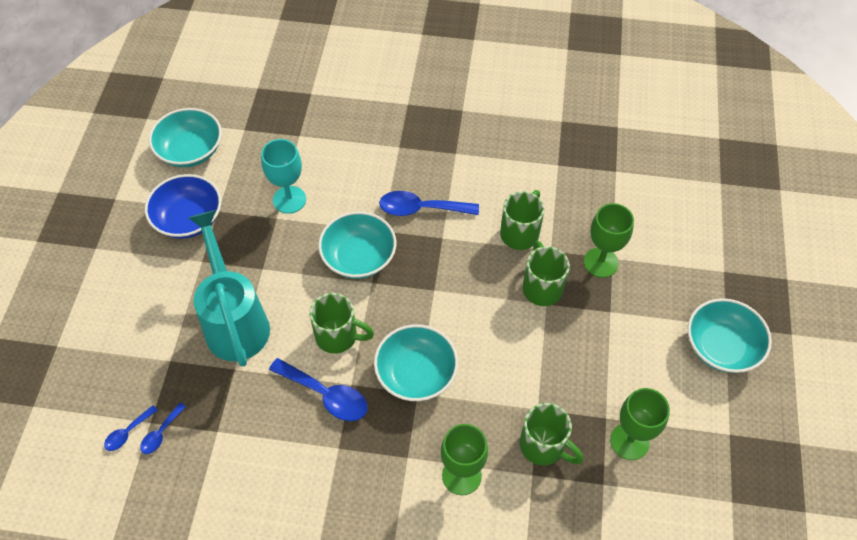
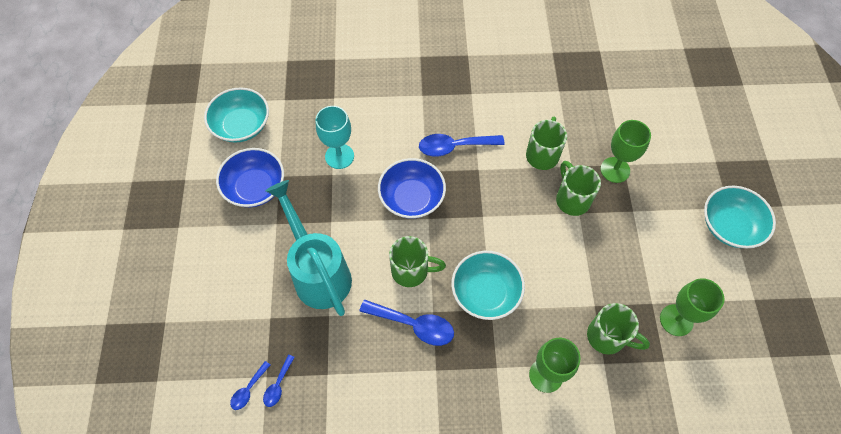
camera: 10 degrees left, 5 degrees up
turquoise bowl [318,212,396,279] -> blue bowl [378,158,446,219]

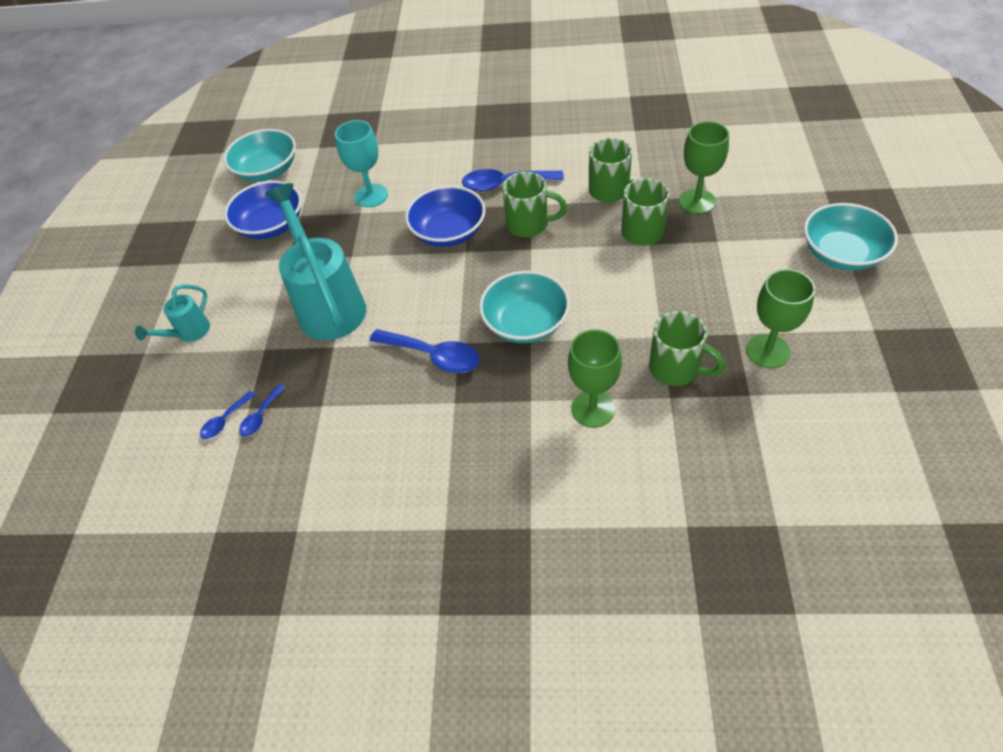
camera: 10 degrees right, 10 degrees down
green mug [389,236,446,287] -> green mug moved to [502,172,567,237]
none -> turquoise watering can [135,284,210,342]

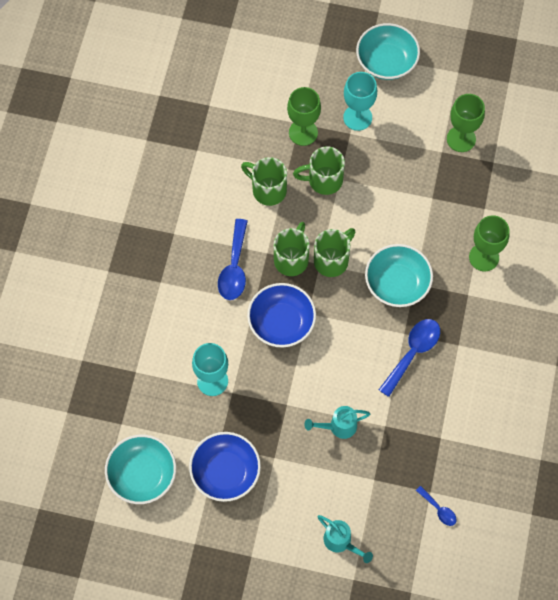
camera: 85 degrees left, 15 degrees up
blue spoon [239,384,285,437] -> none
turquoise watering can [265,183,366,340] -> turquoise watering can [305,406,370,439], size x0.48
green mug [649,311,725,386] -> green mug moved to [314,228,355,277]
none -> turquoise goblet [343,72,377,131]

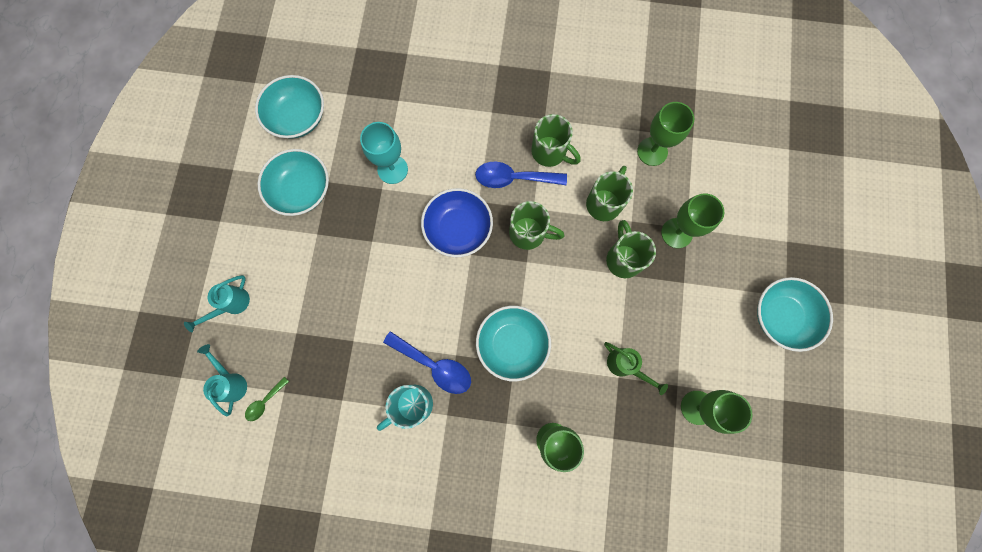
camera: 85 degrees right, 10 degrees up
blue bowl [189,432,261,502] -> turquoise bowl [257,149,329,216]
turquoise watering can [305,406,370,439] -> turquoise watering can moved to [197,344,247,416]
green mug [314,228,355,277] -> green mug moved to [531,114,581,167]
turquoise goblet [343,72,377,131] -> none
blue spoon [416,486,457,526] -> green spoon [245,377,289,421]
none -> turquoise mug [377,385,433,431]
none -> green watering can [604,342,668,395]
none -> green goblet [637,102,694,166]

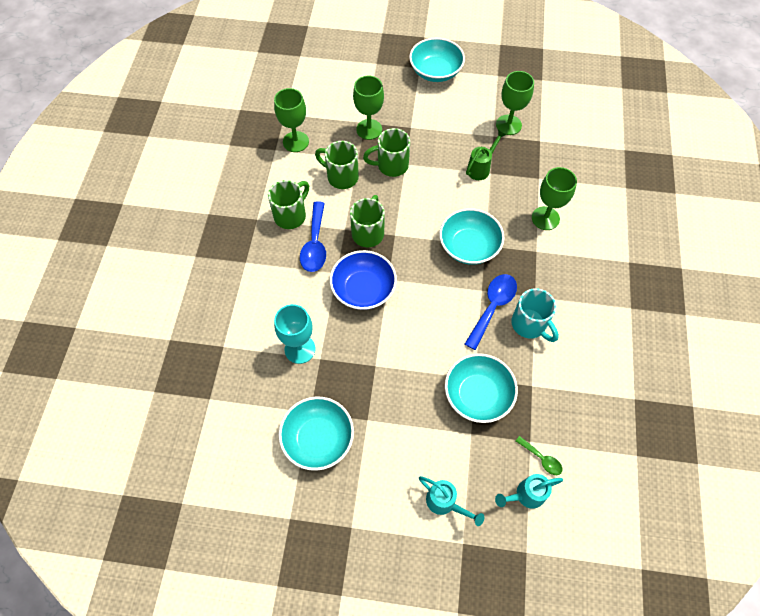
camera: 90 degrees left, 15 degrees down
turquoise bowl [255,75,324,139] -> turquoise bowl moved to [445,353,518,423]

